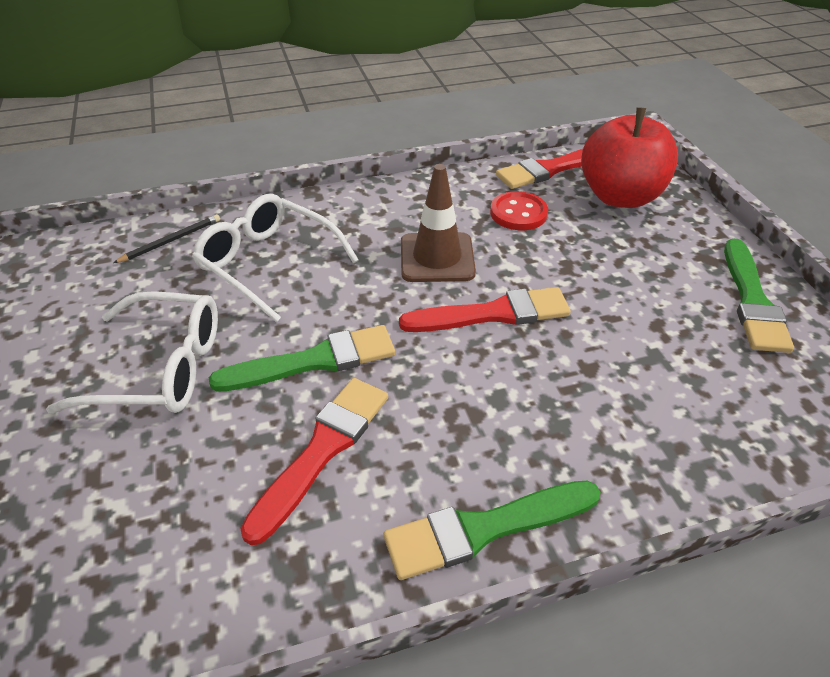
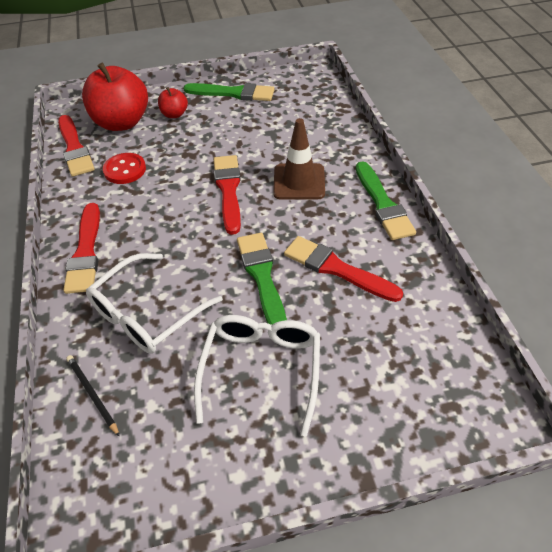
camera: 85 degrees left, 5 degrees up
brown traffic cone [401,164,476,282] -> brown traffic cone moved to [273,118,325,200]
none -> red brush [63,203,100,294]
none -> red apple [158,87,188,118]

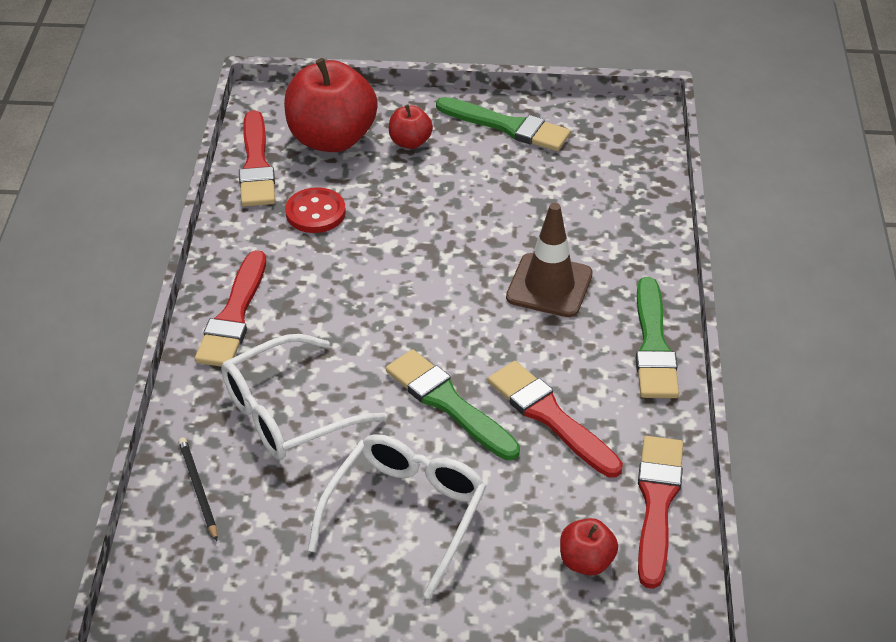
camera: 15 degrees right, 5 degrees down
red brush [214,155,241,235] -> red brush moved to [638,436,683,589]
green brush [237,233,287,325] -> green brush turned 45 degrees counterclockwise [386,349,520,460]
none -> red apple [560,518,618,576]

